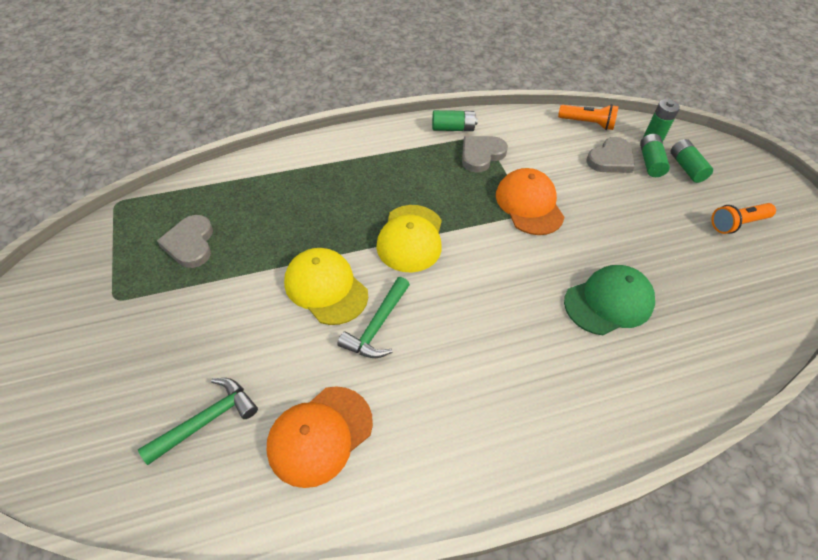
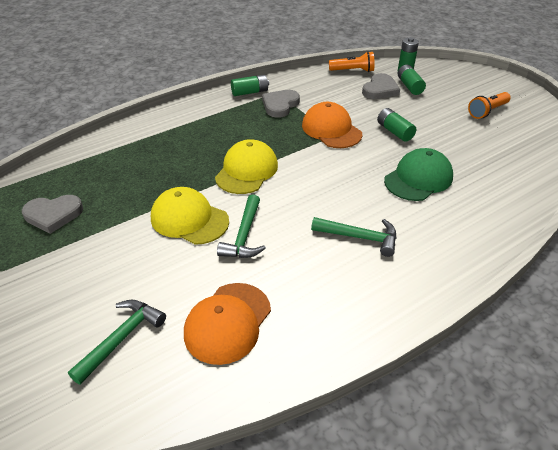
camera: 15 degrees left, 10 degrees down
grey heart [157,215,213,268] -> grey heart turned 75 degrees counterclockwise [22,195,83,234]
yellow cap [376,205,442,272] -> yellow cap turned 150 degrees counterclockwise [215,139,278,194]
green battery [671,139,713,183] -> green battery moved to [377,108,416,142]
none -> green hammer [311,217,397,257]

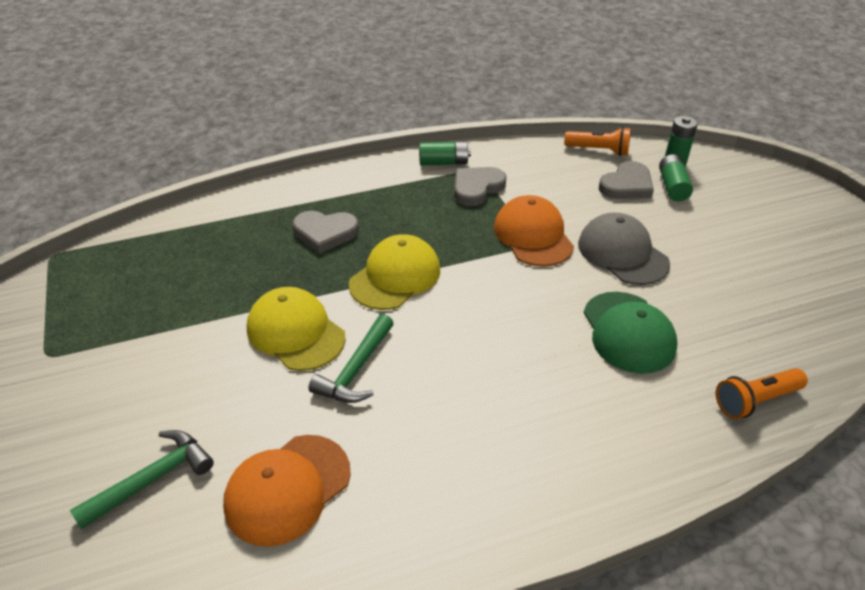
camera: 15 degrees right, 0 degrees up
grey heart [22,195,83,234] -> grey heart moved to [293,211,359,253]
green hammer [311,217,397,257] -> none
green battery [377,108,416,142] -> grey cap [578,213,670,285]
green cap [384,148,453,201] -> green cap turned 105 degrees clockwise [583,292,677,374]
orange flashlight [468,92,511,119] -> orange flashlight moved to [716,368,808,419]

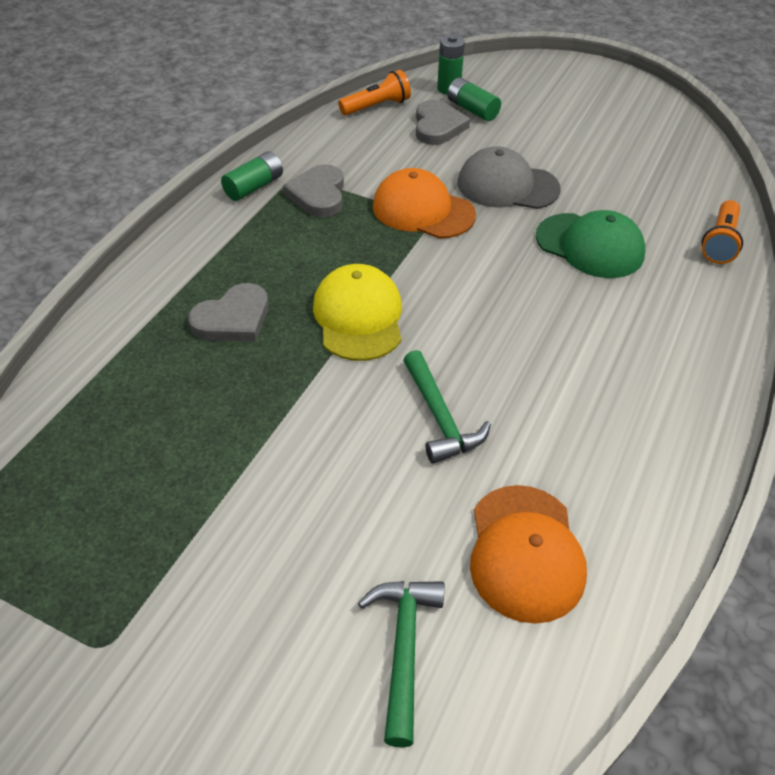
camera: 45 degrees left, 5 degrees up
yellow cap [247,287,346,371] -> none

